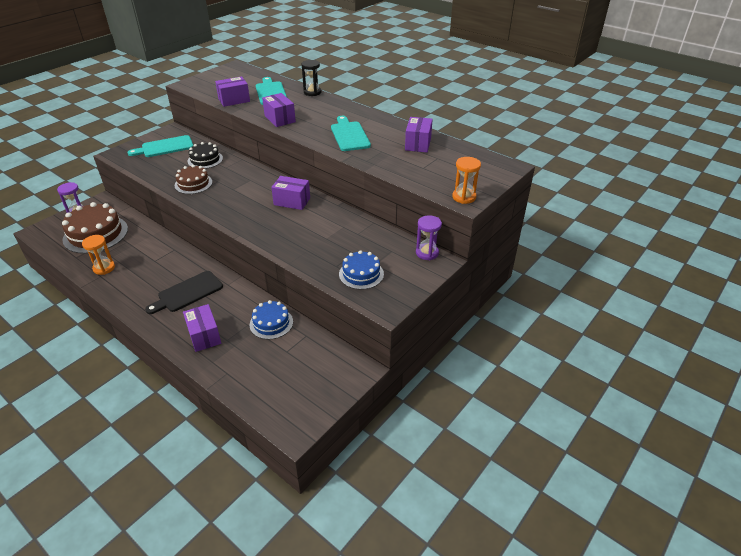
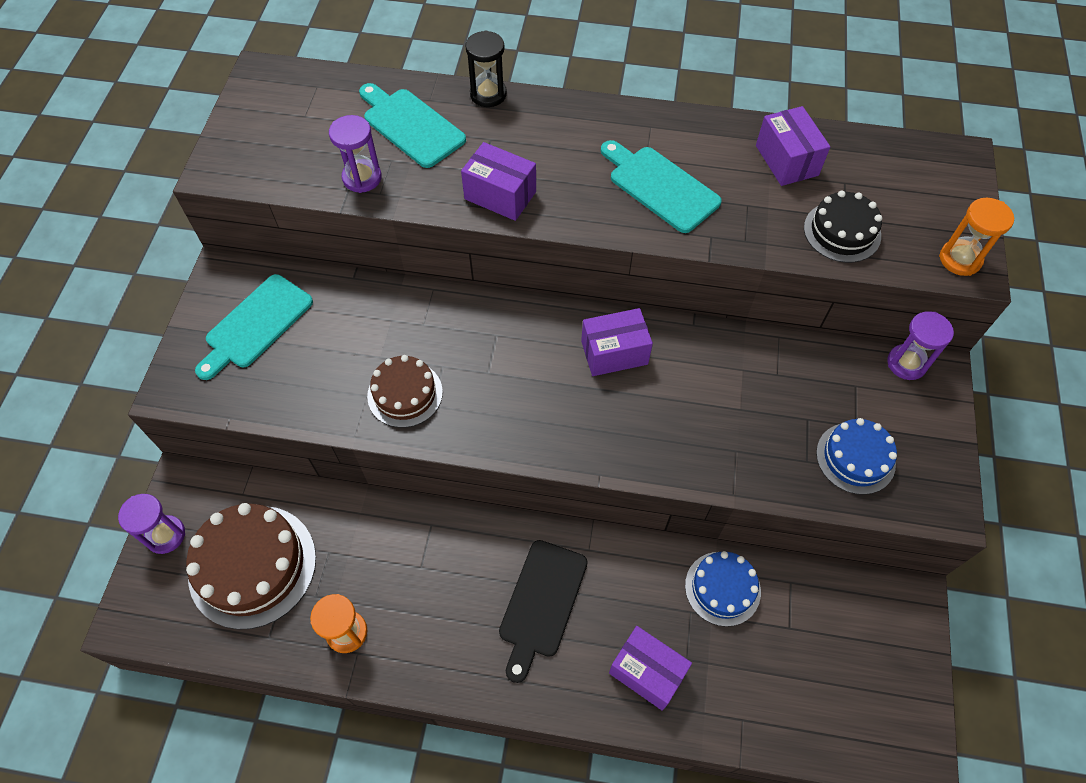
camera: 30 degrees left, 20 degrees up
black cake [187,142,223,169] -> black cake moved to [804,190,882,263]
purple box [215,76,250,107] -> purple hourglass [329,115,382,193]

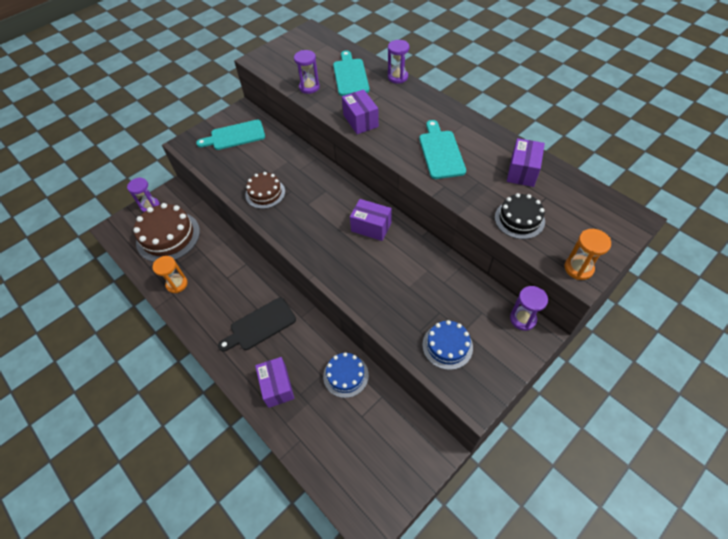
camera: 40 degrees right, 5 degrees down
black hourglass [465,31,507,107] -> purple hourglass [388,40,409,84]

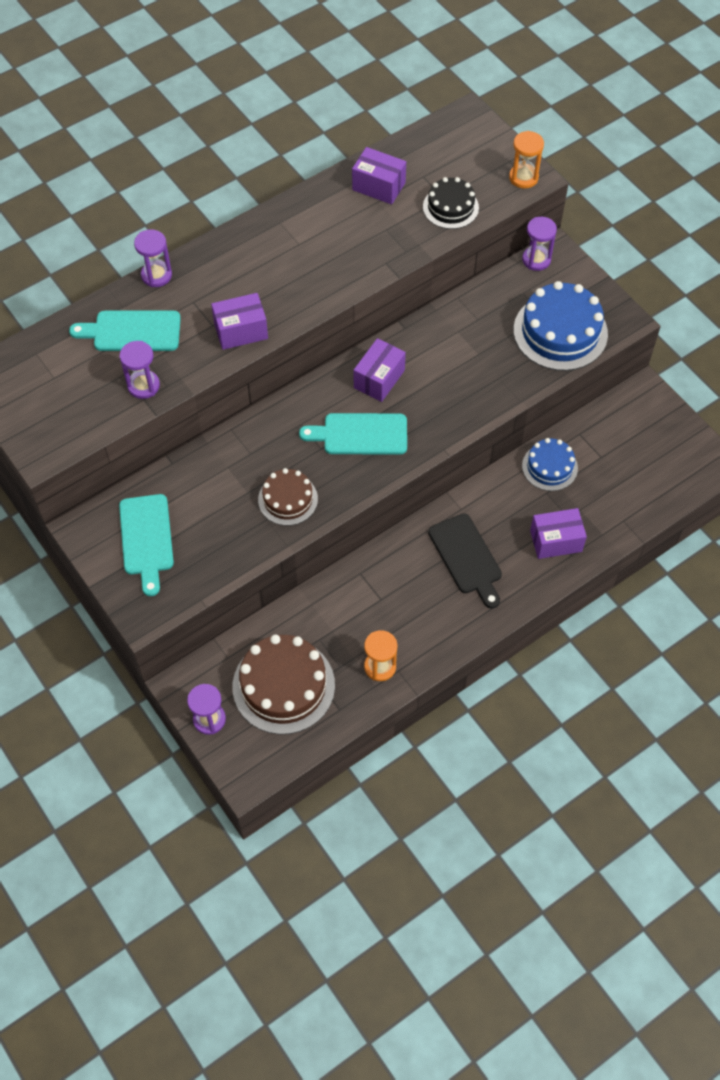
camera: 85 degrees left, 5 degrees up
turquoise cutting board [419,120,466,179] -> turquoise cutting board moved to [299,413,407,455]
blue cake [422,320,473,370] -> blue cake [513,281,608,371], size x1.69

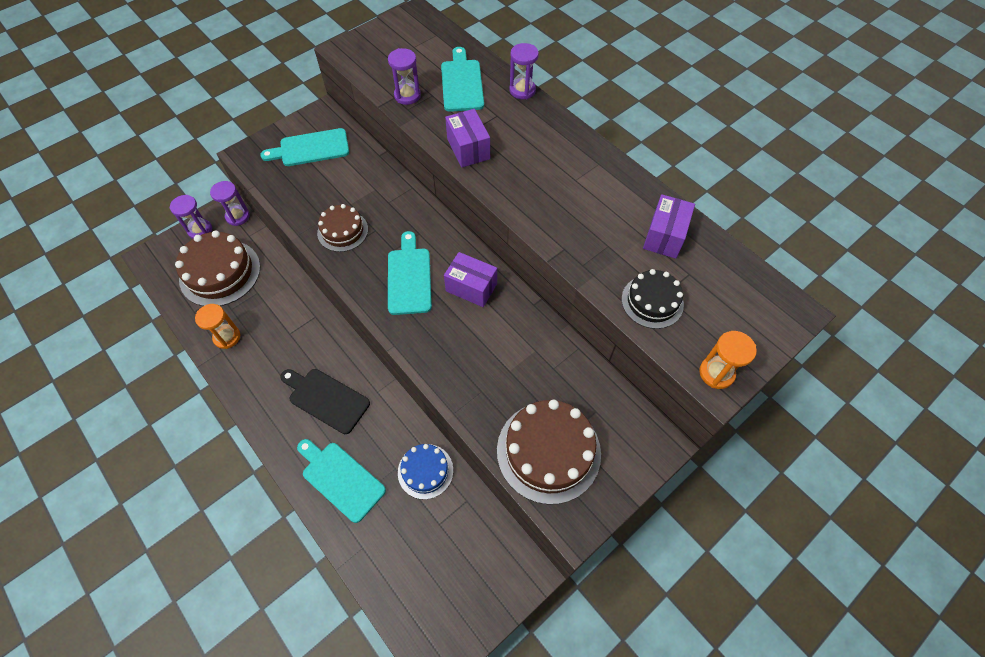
camera: 85 degrees right, 0 degrees up
black cutting board [428,513,502,608] -> black cutting board turned 60 degrees clockwise [280,369,370,434]
blue cake [513,281,608,371] -> brown cake [497,399,601,504]
purple hourglass [522,217,557,271] -> purple hourglass moved to [210,181,250,226]
purple box [530,508,587,559] -> turquoise cutting board [297,439,386,523]

